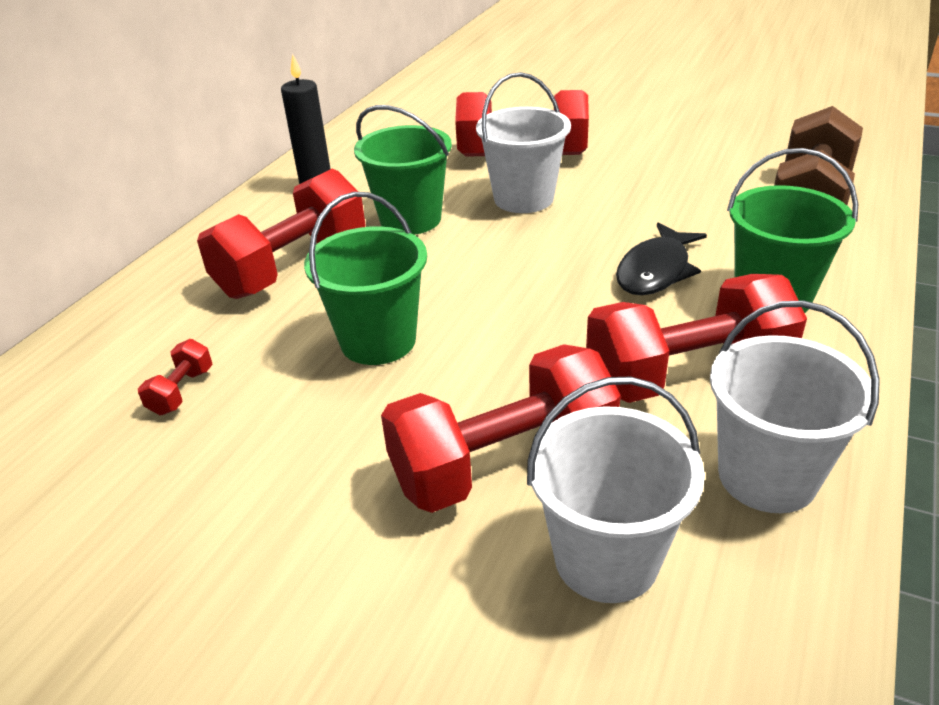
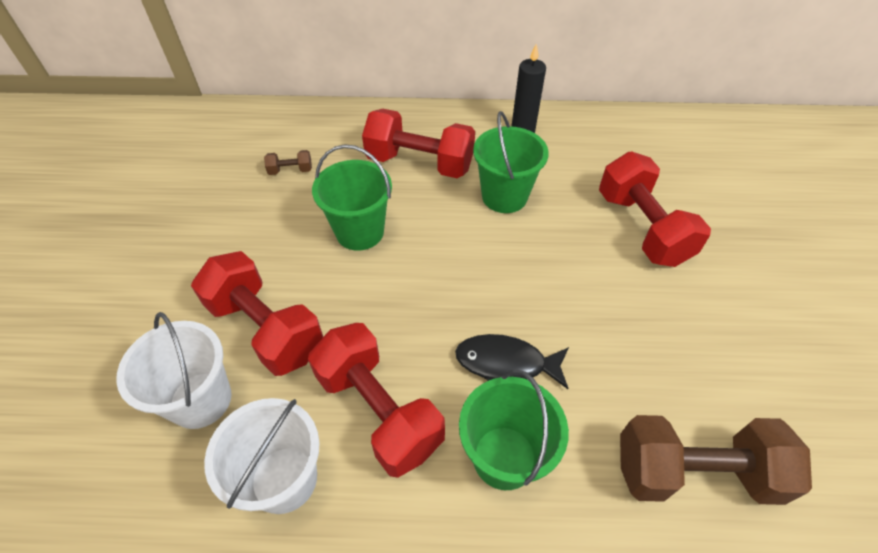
camera: 65 degrees right, 15 degrees up
red dumbbell [138,339,213,415] -> brown dumbbell [264,150,312,175]
white bucket [476,72,571,213] -> none

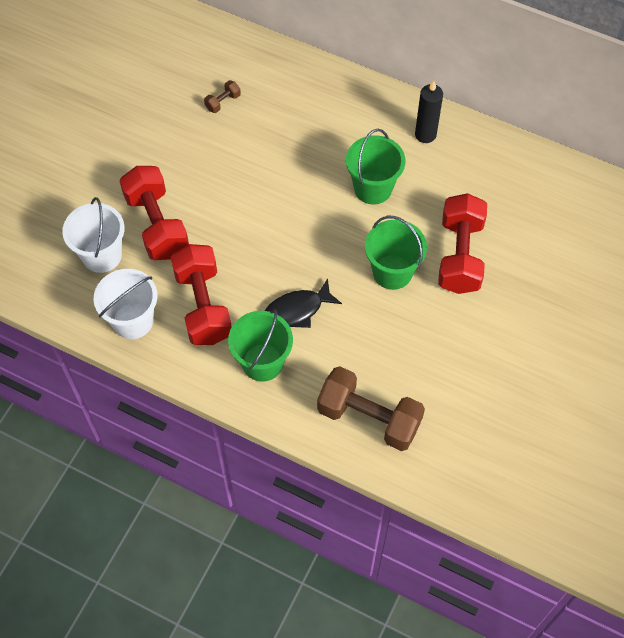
camera: 25 degrees right, 10 degrees up
brown dumbbell [264,150,312,175] -> brown dumbbell turned 60 degrees counterclockwise [204,80,241,113]
green bucket [312,144,392,251] -> green bucket moved to [365,216,427,290]
red dumbbell [362,109,475,178] -> none
black fish [455,334,569,389] -> black fish turned 60 degrees counterclockwise [264,279,342,328]

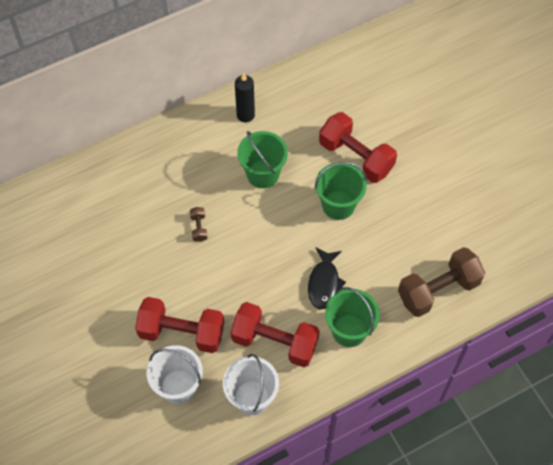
camera: 55 degrees left, 0 degrees up
brown dumbbell [204,80,241,113] -> brown dumbbell moved to [190,207,208,242]

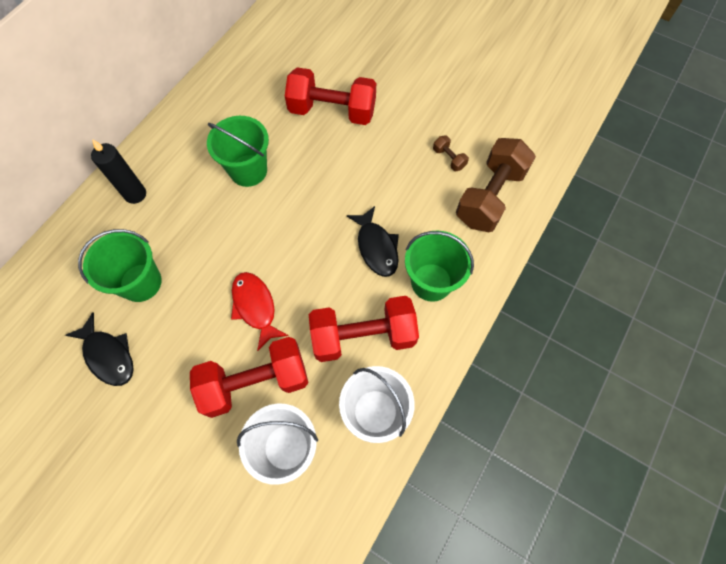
camera: 30 degrees left, 5 degrees up
brown dumbbell [190,207,208,242] -> brown dumbbell moved to [433,135,469,171]
black candle [235,73,255,122] -> black candle moved to [91,139,146,204]
green bucket [315,162,367,220] -> green bucket moved to [78,229,162,302]
none -> black fish [65,313,134,386]
none -> red fish [231,272,289,351]

